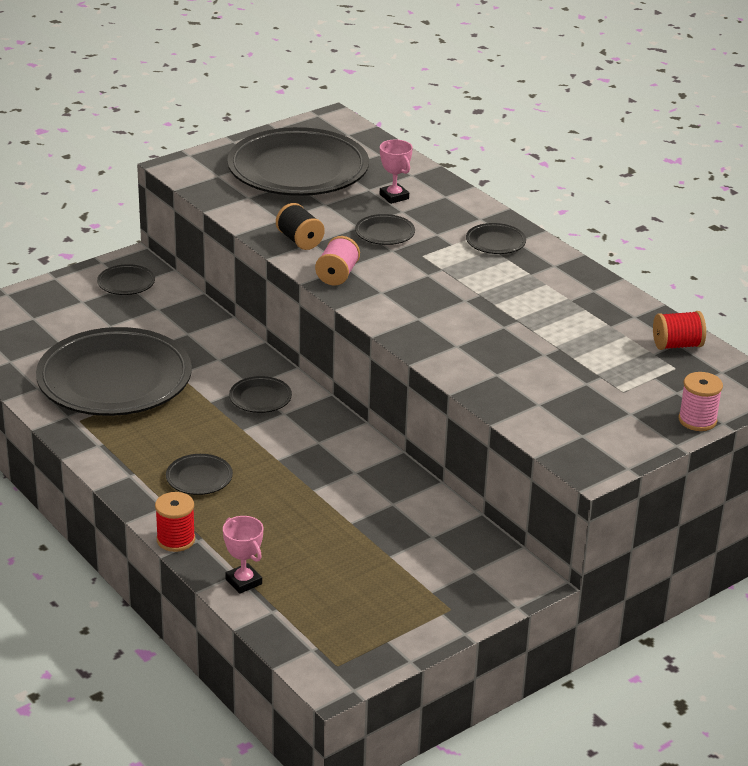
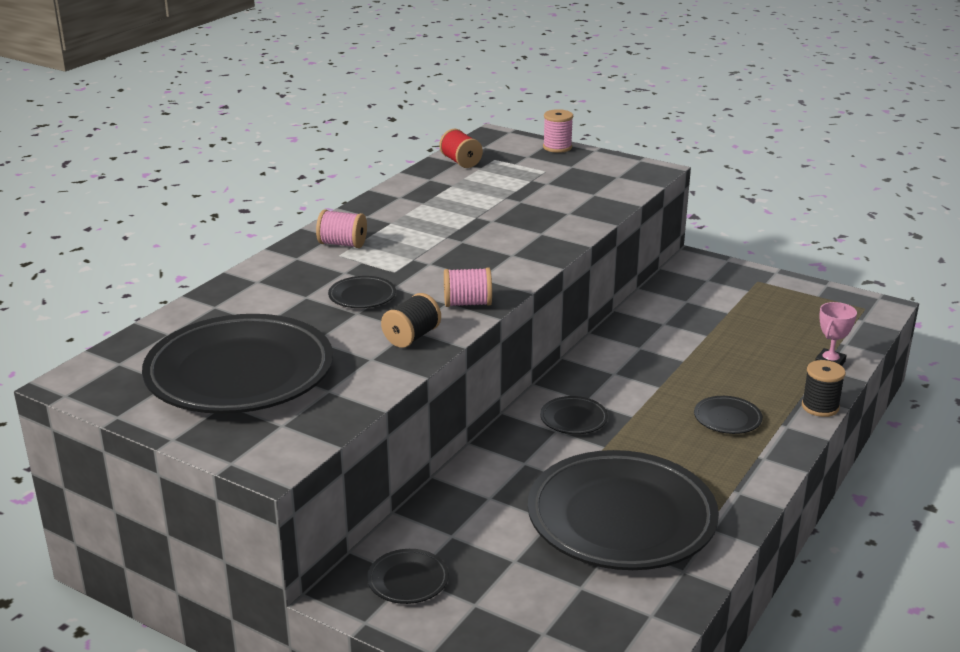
camera: 110 degrees left, 5 degrees down
red spool [155,492,195,552] -> black spool [802,360,845,417]
pink trophy [380,139,413,204] -> none
black plate [466,223,526,254] -> pink spool [316,209,367,248]

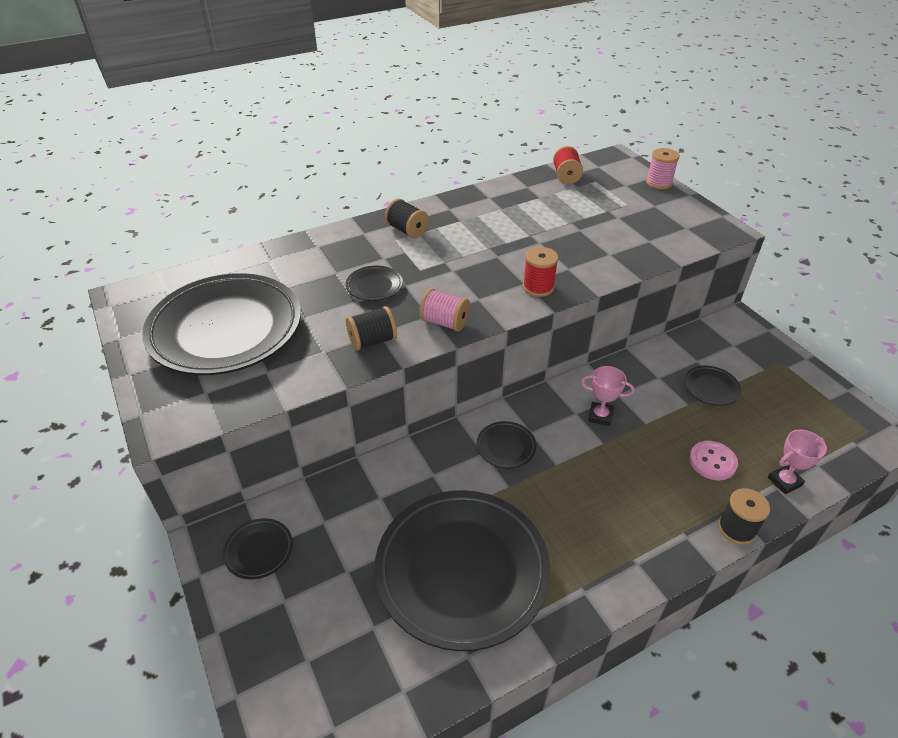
camera: 30 degrees right, 15 degrees up
pink spool [316,209,367,248] -> black spool [385,198,429,238]
black plate [694,396,763,434] -> black plate moved to [684,366,741,406]
none -> red spool [523,247,558,297]
none -> pink trophy [581,366,635,426]
none -> pink button [689,441,738,480]

